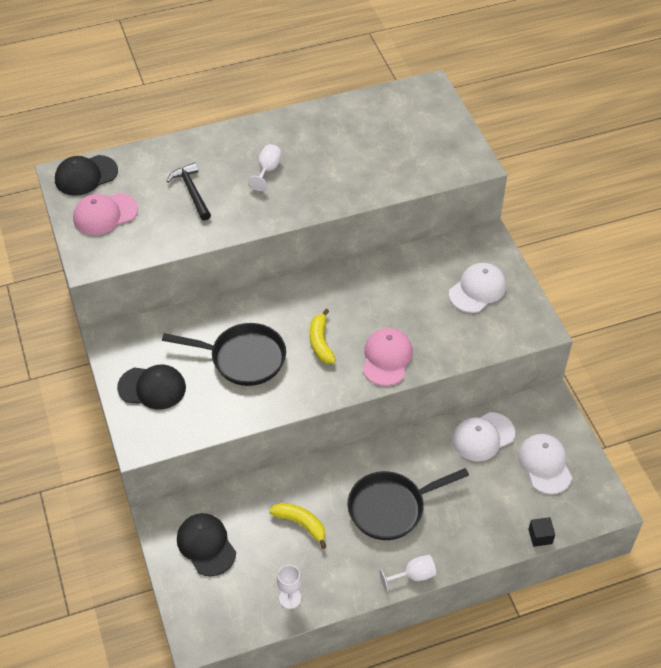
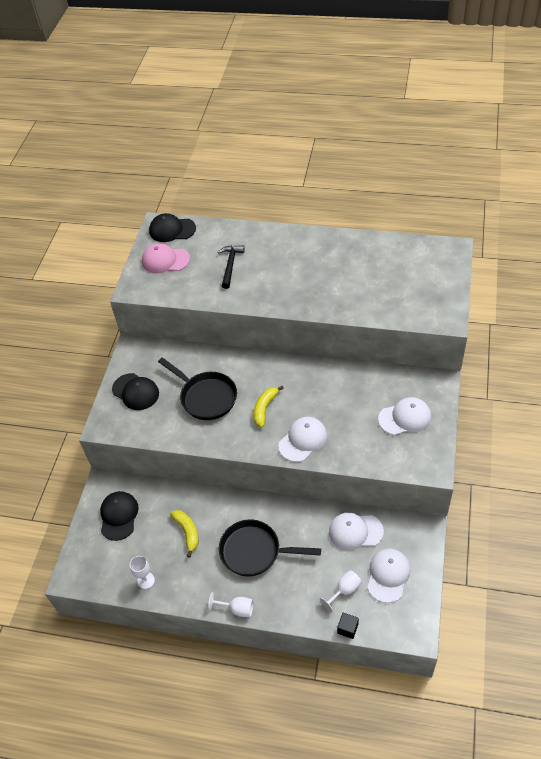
camera: 35 degrees right, 0 degrees up
white goblet [248,144,282,191] -> white goblet moved to [320,570,362,612]
pink cap [363,328,413,386] -> white cap [278,417,327,462]

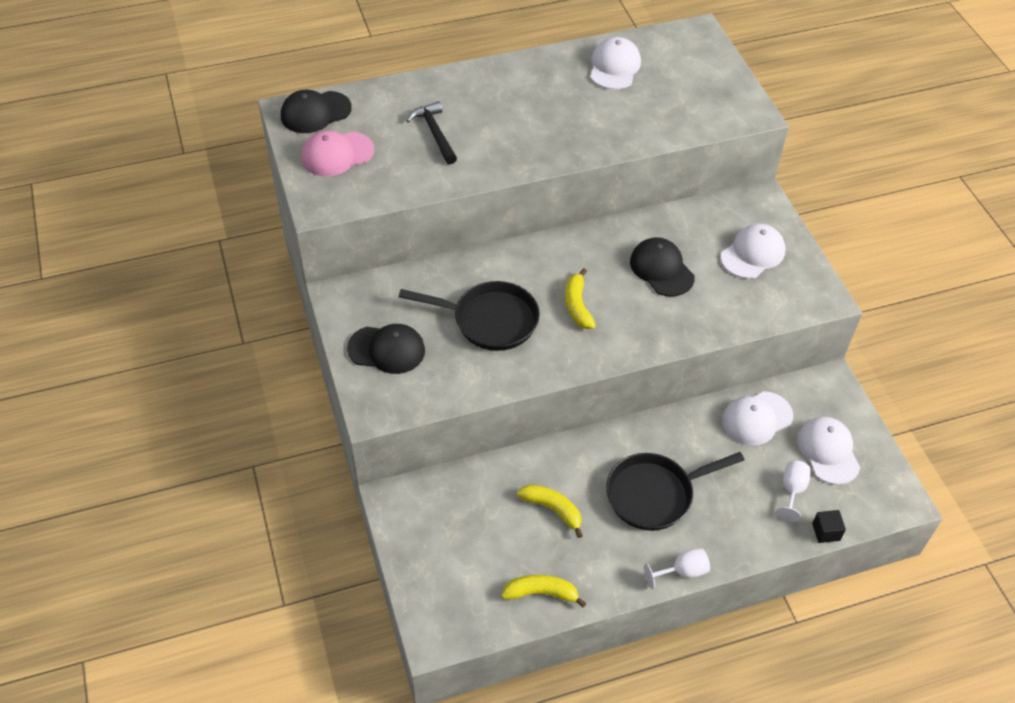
camera: 35 degrees left, 0 degrees up
black cap [100,491,138,541] -> black cap moved to [630,237,695,296]
white goblet [130,556,155,589] -> yellow banana [501,575,586,607]
white cap [278,417,327,462] -> white cap moved to [590,37,641,90]

